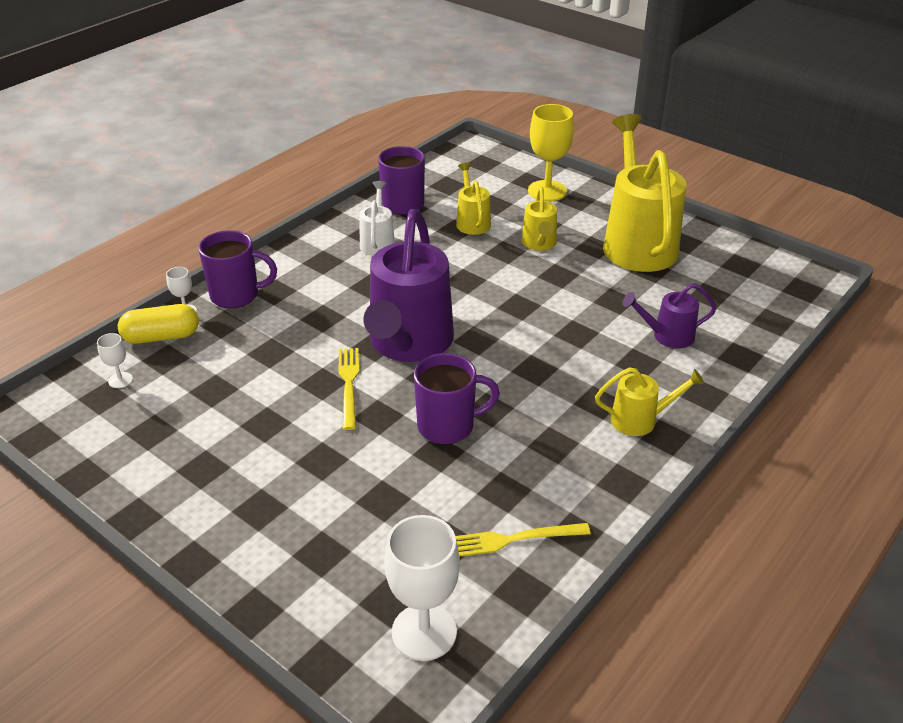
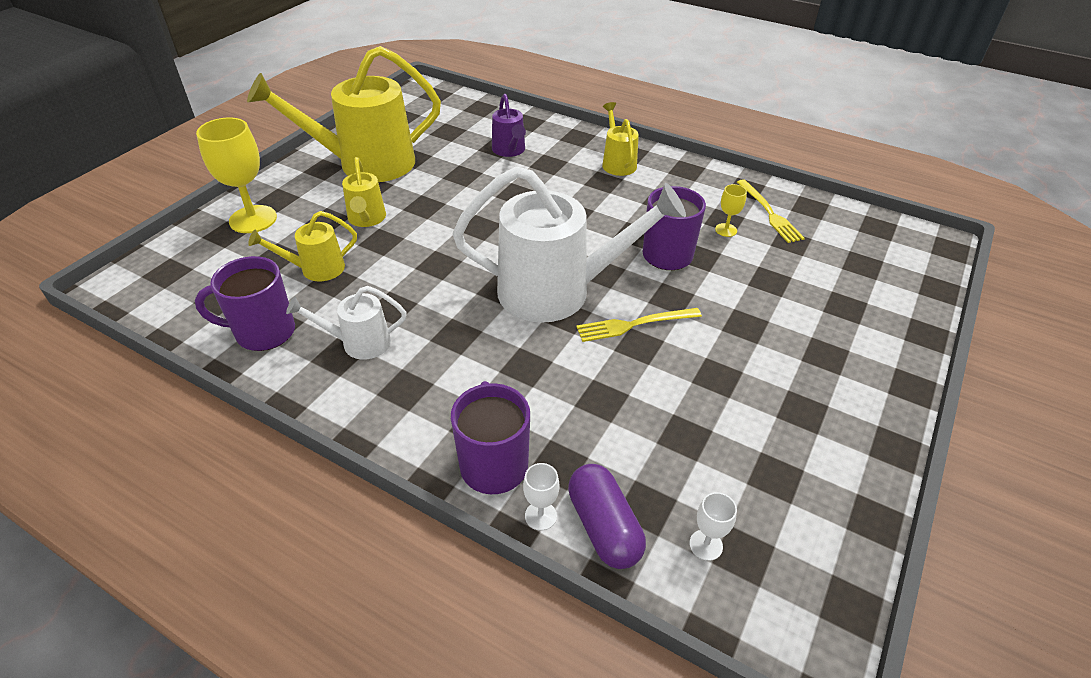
camera: 100 degrees left, 5 degrees up
yellow capsule [118,304,199,344] -> purple capsule [568,464,646,569]
purple watering can [364,209,454,362] -> white watering can [453,166,686,323]
white goblet [384,515,460,661] -> none
yellow watering can [521,187,557,251] -> yellow watering can turned 90 degrees clockwise [342,157,386,227]
none -> yellow goblet [715,184,747,237]

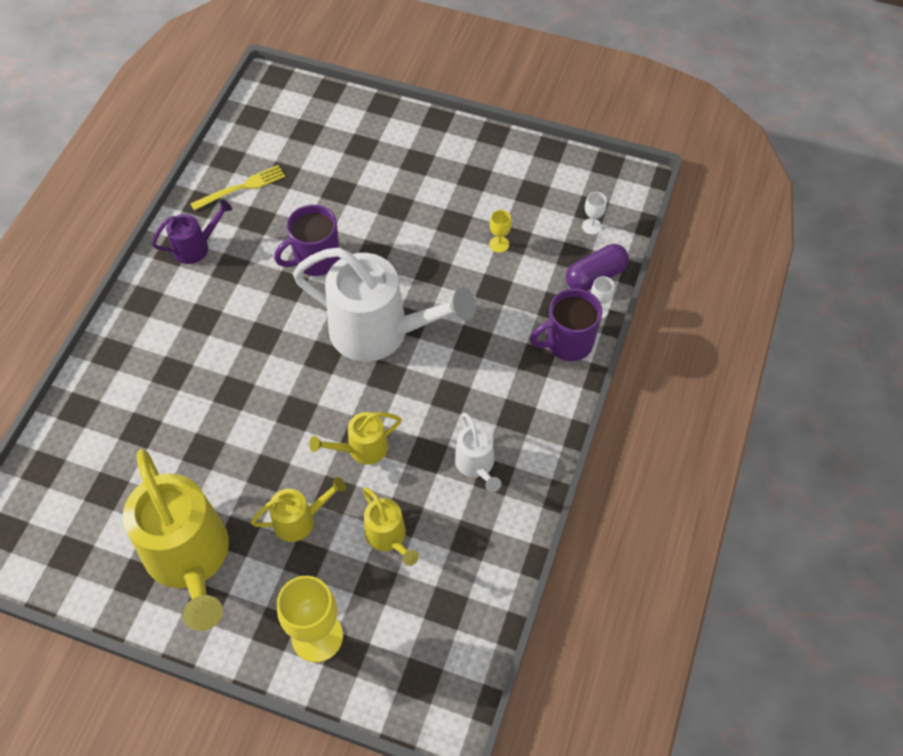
camera: 100 degrees left, 15 degrees up
purple mug [195,256,295,351] -> none
white watering can [453,166,686,323] -> white watering can turned 120 degrees clockwise [293,247,476,362]
purple watering can [492,94,526,157] -> purple watering can moved to [152,200,232,264]
yellow fork [576,308,702,342] -> none
yellow watering can [602,102,639,176] -> yellow watering can moved to [309,412,402,464]
yellow goblet [715,184,747,237] -> yellow goblet moved to [489,210,512,253]

